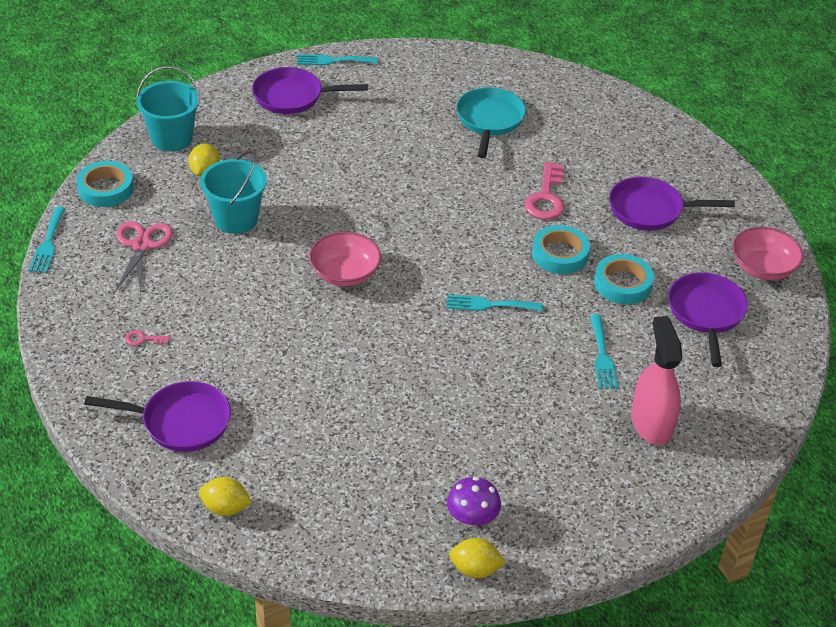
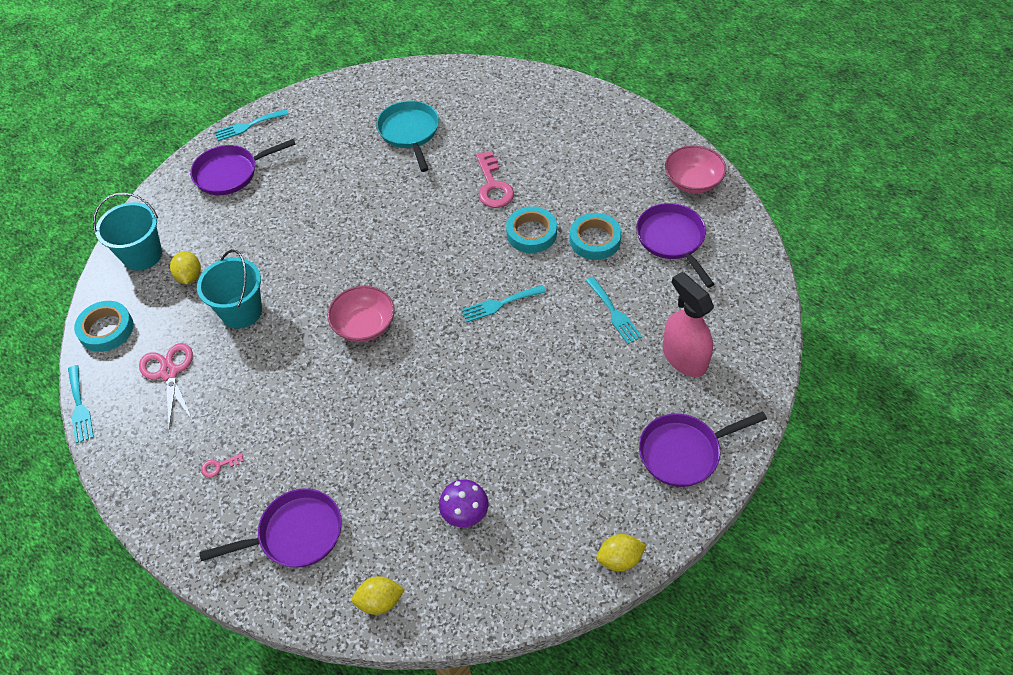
camera: 20 degrees left, 10 degrees up
purple mushroom [447,477,501,527] -> purple mushroom moved to [439,479,488,527]
purple pan [609,177,735,230] -> purple pan moved to [639,411,767,487]

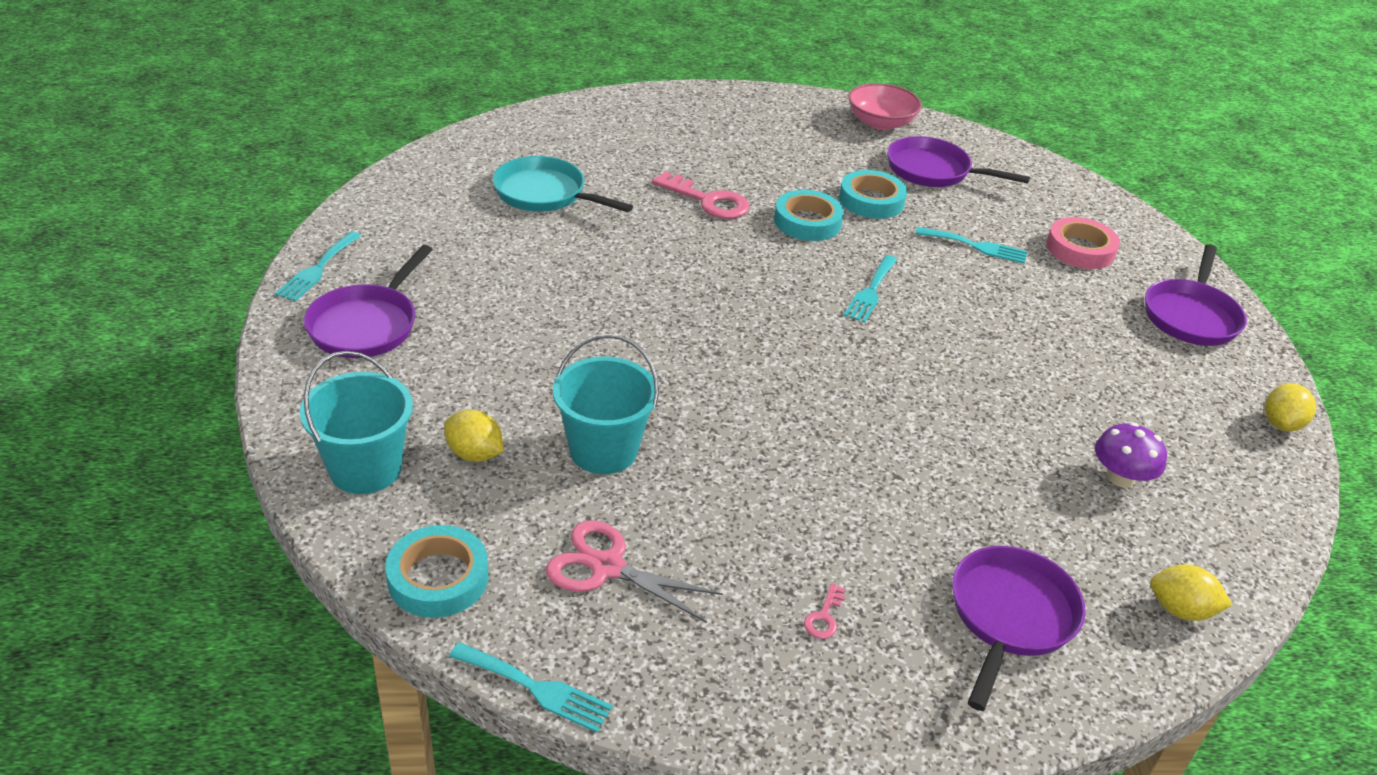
camera: 50 degrees left, 15 degrees down
pink bowl [328,286,395,342] -> none
yellow lemon [352,576,405,615] -> yellow lemon turned 75 degrees clockwise [1150,564,1232,621]
pink spray bottle [663,272,714,377] -> pink tape [1046,217,1120,269]

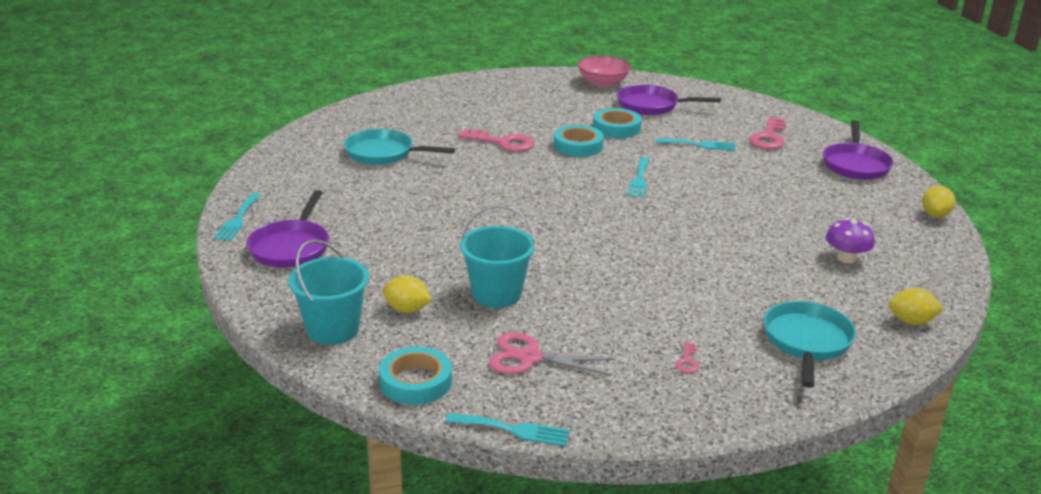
camera: 10 degrees left, 10 degrees down
purple pan [952,546,1086,711] -> turquoise pan [763,301,856,388]
pink tape [1046,217,1120,269] -> pink key [749,117,786,149]

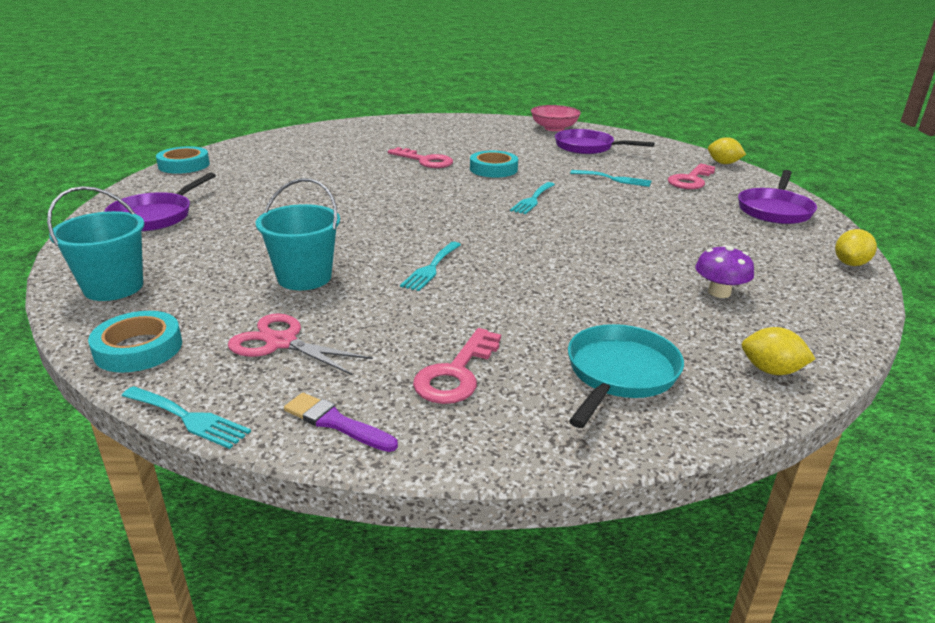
camera: 15 degrees right, 0 degrees up
turquoise fork [213,193,261,241] -> turquoise fork moved to [400,242,461,291]
turquoise pan [344,129,455,165] -> none
yellow lemon [383,276,432,313] -> yellow lemon moved to [708,137,746,164]
turquoise tape [593,108,642,138] -> turquoise tape moved to [156,146,210,174]
pink key [675,342,699,373] -> pink key [413,328,501,404], size x2.17
none -> purple brush [284,393,398,452]

